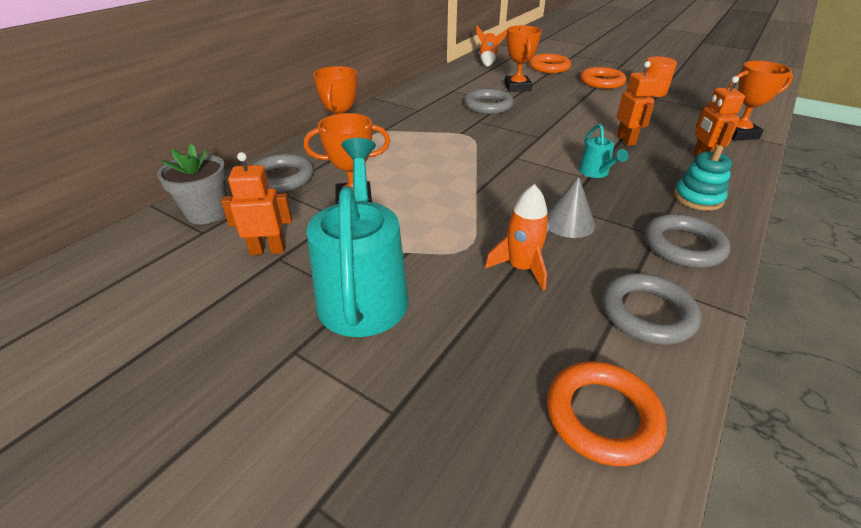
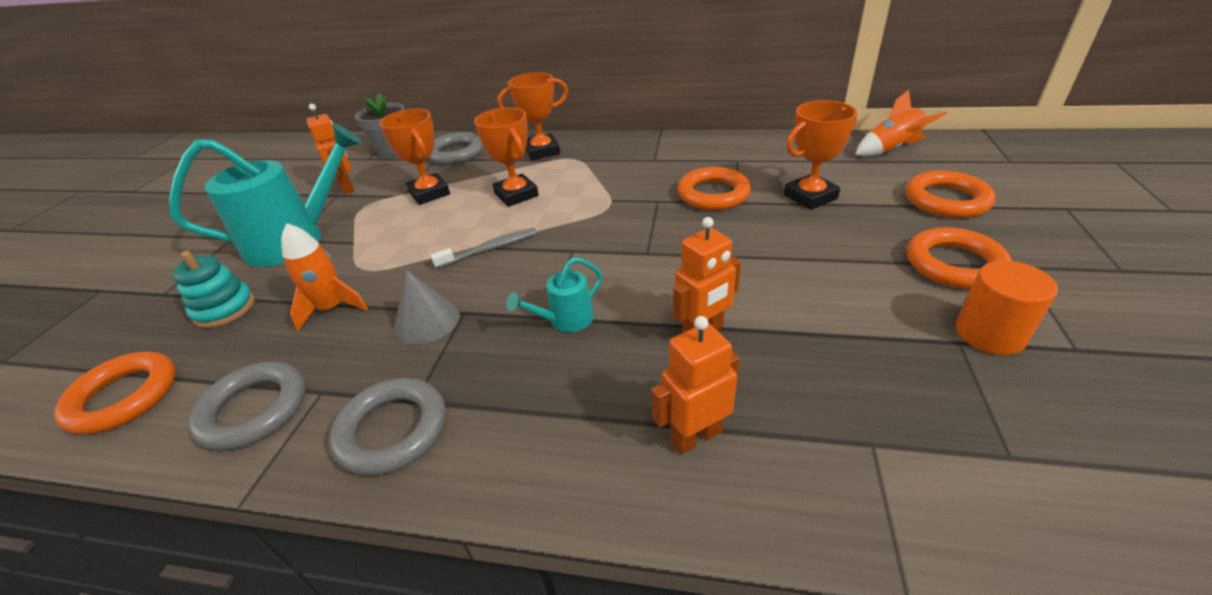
camera: 70 degrees right, 0 degrees up
grey ring [464,89,514,114] -> orange ring [678,167,751,210]
turquoise stacking toy [674,145,732,211] -> turquoise stacking toy moved to [172,251,255,328]
orange trophy [729,61,793,141] -> orange trophy moved to [474,107,539,207]
none -> grey toothbrush [430,228,537,269]

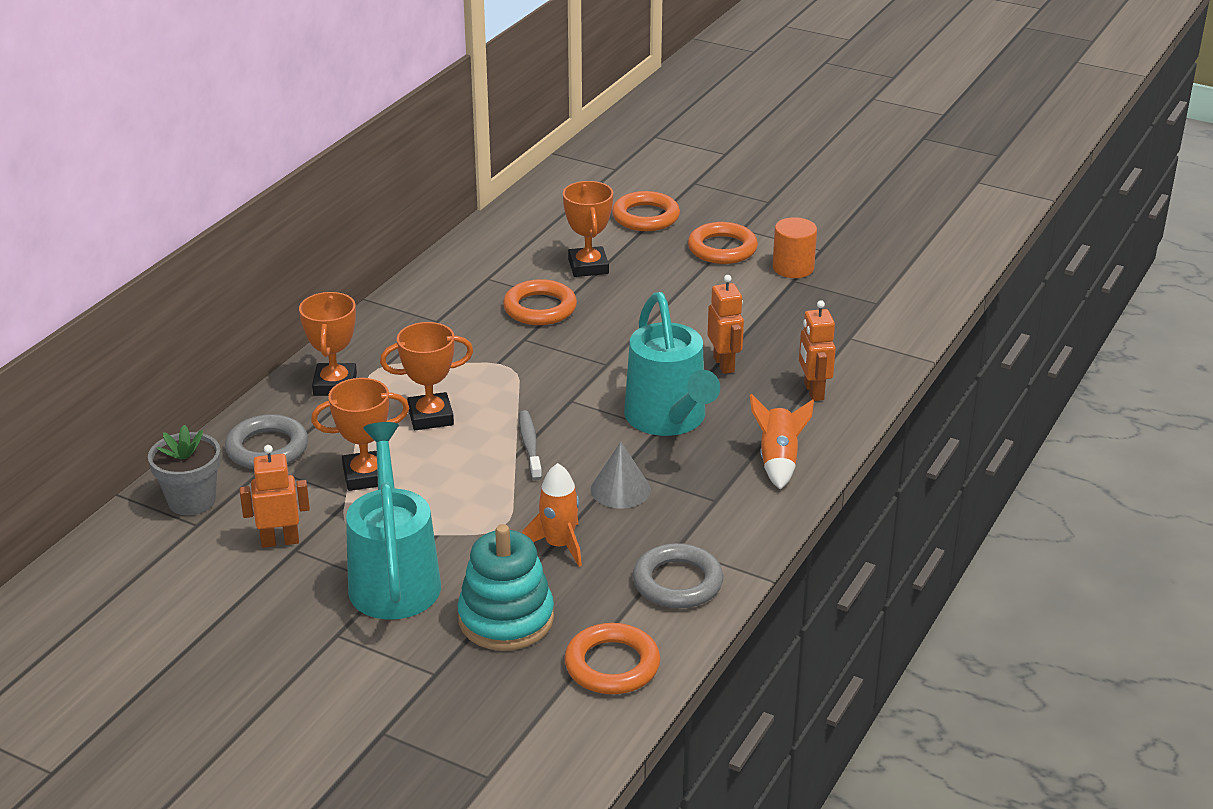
camera: 75 degrees left, 5 degrees down
turquoise stacking toy [172,251,255,328] -> turquoise stacking toy [457,524,554,651], size x1.53
grey ring [329,378,446,476] -> none
turquoise watering can [506,257,602,332] -> turquoise watering can [624,292,720,436], size x2.18
orange rocket [855,90,948,157] -> orange rocket moved to [750,394,814,489]

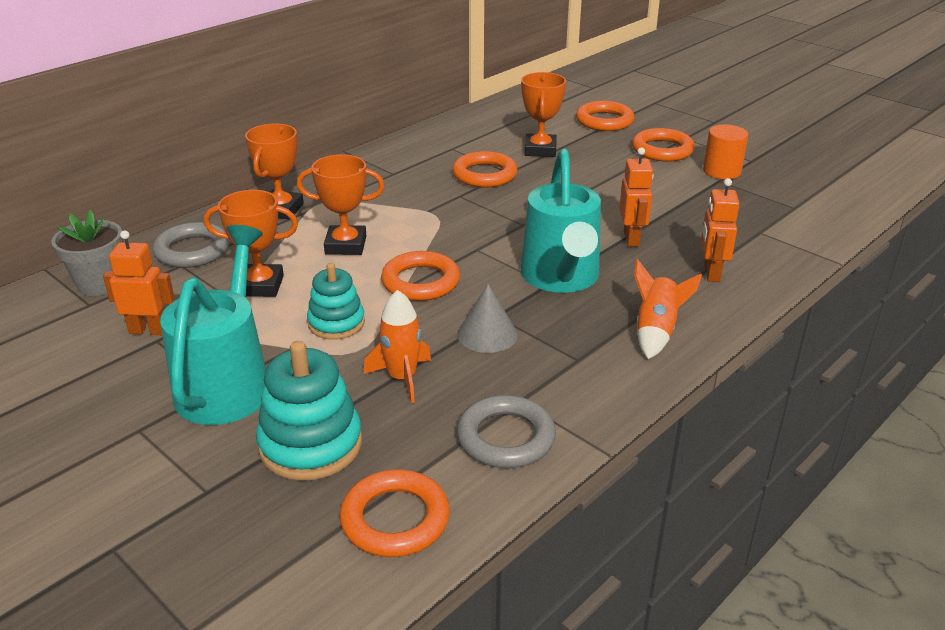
camera: 15 degrees right, 0 degrees up
grey toothbrush [519,410,542,480] -> orange ring [381,251,460,301]
none -> turquoise stacking toy [307,263,365,340]

